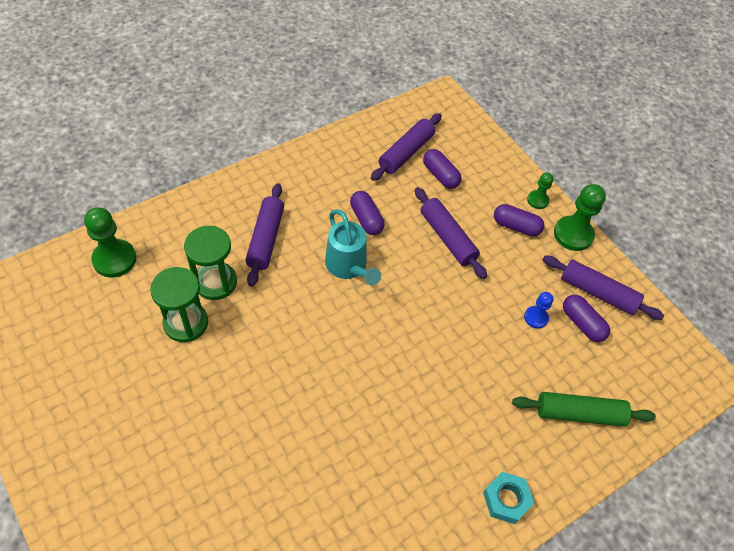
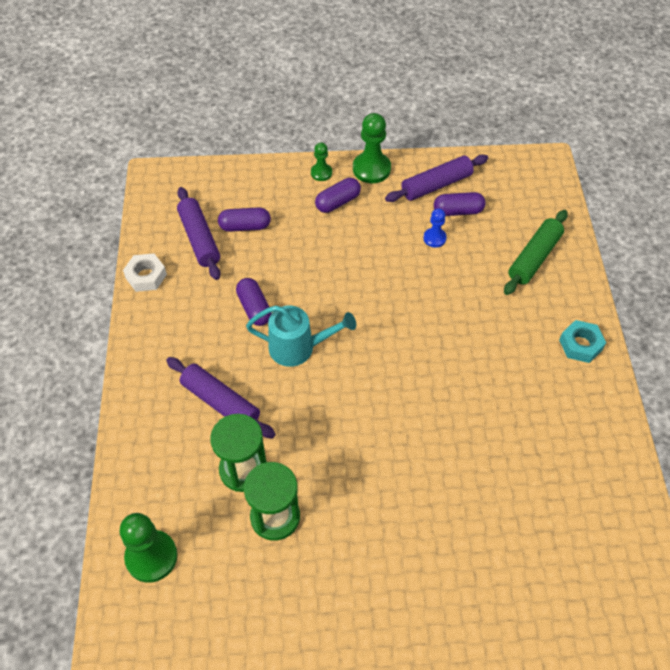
camera: 55 degrees left, 0 degrees up
purple capsule [350,191,384,235] -> purple capsule turned 60 degrees clockwise [236,278,272,326]
purple rolling pin [415,187,487,279] -> none
none -> white nut [123,253,167,292]

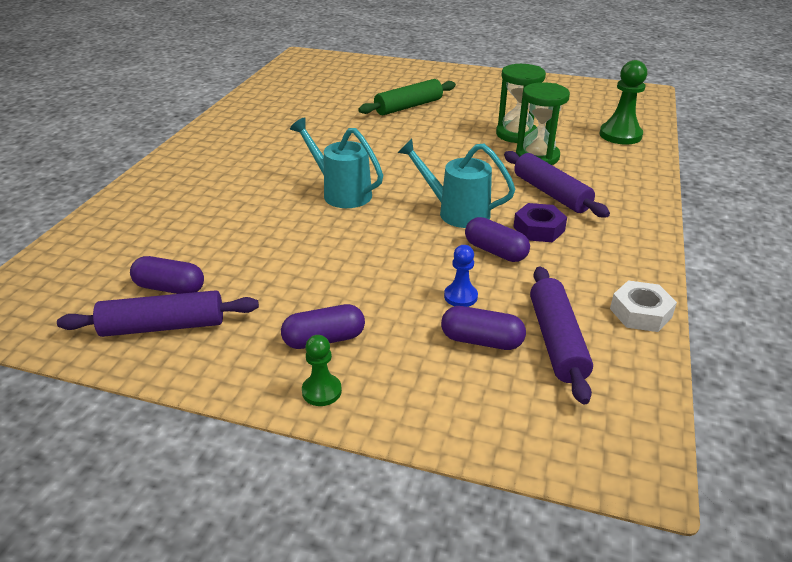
camera: 160 degrees left, 20 degrees down
purple capsule [236,278,272,326] -> purple capsule turned 45 degrees counterclockwise [465,217,530,262]
green pawn [353,113,391,183] -> none
blue pawn [423,208,447,248] -> blue pawn moved to [444,245,478,307]
green rolling pin [504,210,568,295] -> green rolling pin moved to [358,79,456,115]
turquoise nut [559,320,606,363] -> none
none -> turquoise watering can [290,117,383,208]
none -> purple nut [514,203,567,242]

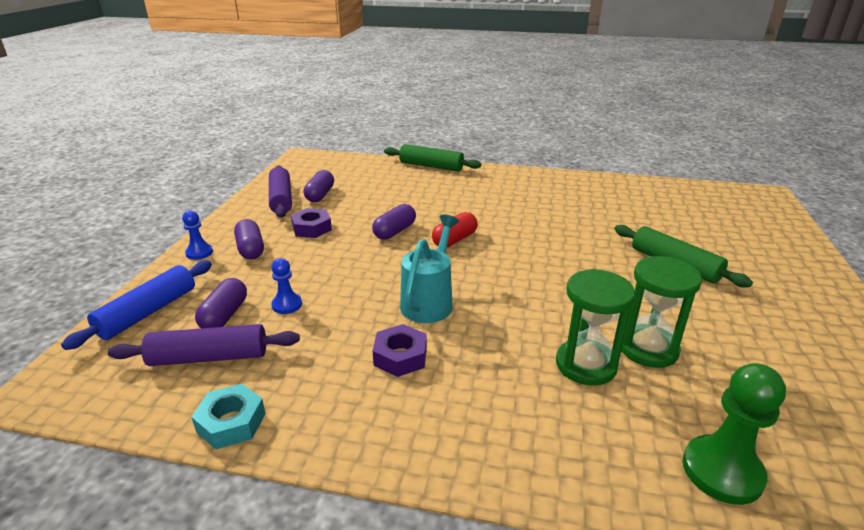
camera: 85 degrees right, 5 degrees down
turquoise watering can [290,117,383,208] -> red capsule [432,212,478,247]
green pawn [302,335,342,406] -> blue pawn [182,211,213,260]
purple capsule [465,217,530,262] -> purple capsule moved to [372,204,416,240]
purple rolling pin [504,151,610,217] -> none
white nut [610,280,677,332] -> turquoise nut [191,384,266,449]
none -> blue rolling pin [61,261,212,350]
none -> purple nut [291,208,332,238]
none -> green rolling pin [384,144,481,172]

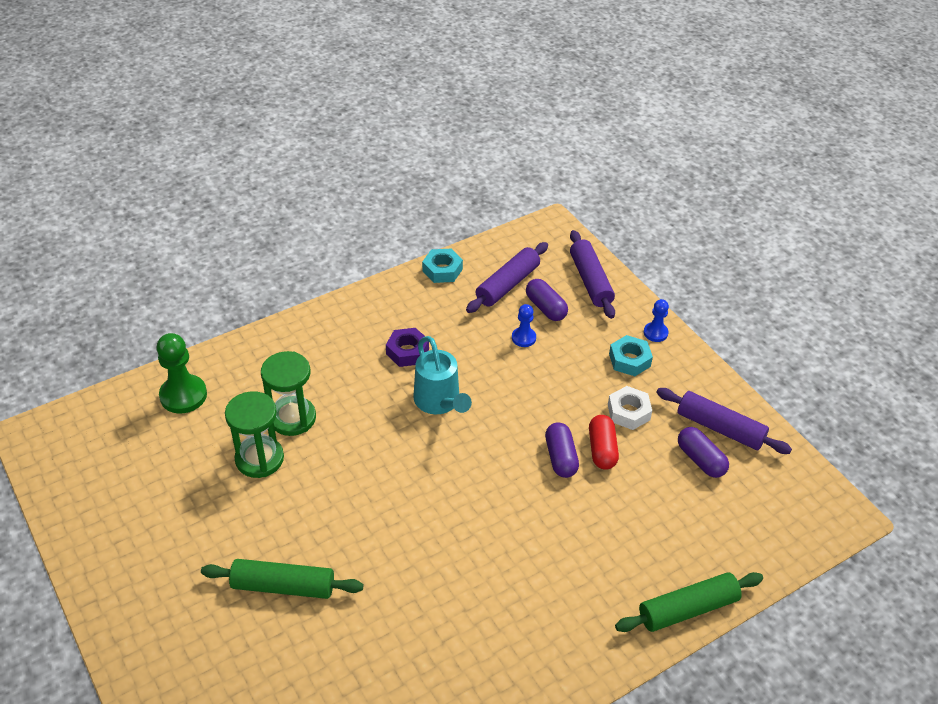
camera: 135 degrees right, 15 degrees up
blue rolling pin [61,261,212,350] -> purple rolling pin [570,230,615,319]
purple capsule [234,219,264,259] -> turquoise nut [609,335,653,376]
purple nut [291,208,332,238] -> white nut [608,386,652,430]
red capsule [432,212,478,247] -> red capsule moved to [589,415,619,470]

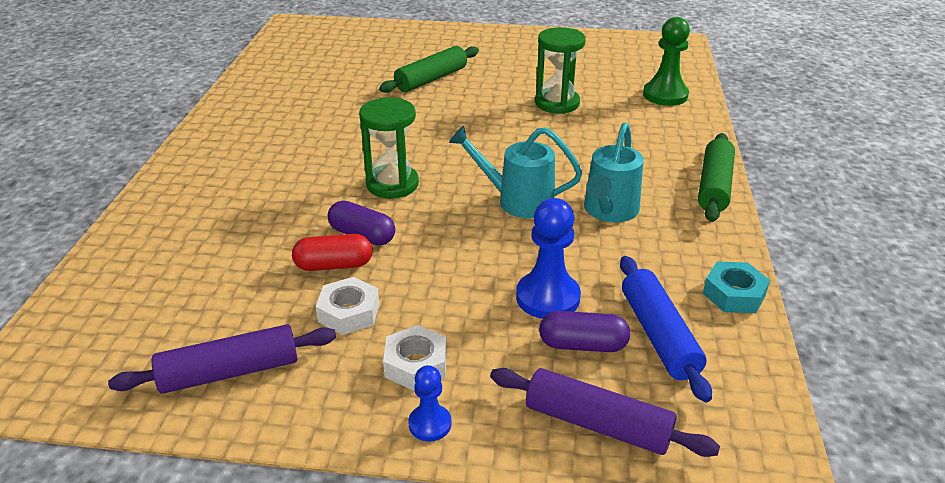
camera: 130 degrees right, 10 degrees down
green hourglass [261,351,316,436] -> green hourglass moved to [359,98,419,198]
purple nut [386,328,429,367] -> turquoise watering can [584,122,644,222]
purple rolling pin [466,242,548,313] -> blue rolling pin [620,256,712,402]
blue pawn [512,304,536,347] -> blue pawn [516,198,581,319], size x1.78
red capsule [589,415,619,470] -> red capsule turned 45 degrees counterclockwise [292,234,373,271]
turquoise nut [609,335,653,376] -> white nut [383,325,447,391]
green rolling pin [615,572,763,632] -> green rolling pin moved to [698,133,735,222]
purple capsule [678,427,729,478] -> none

